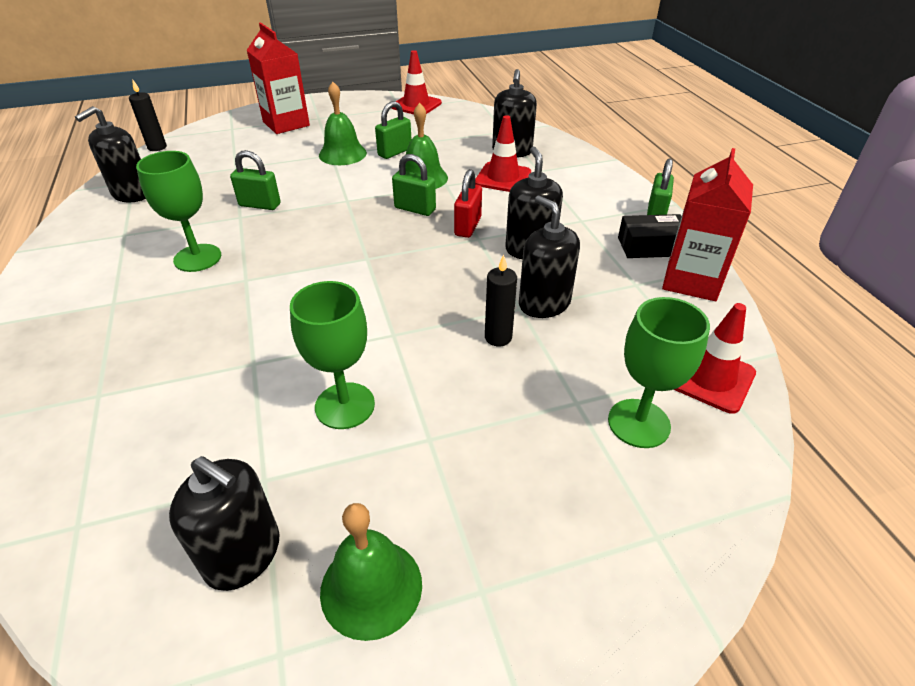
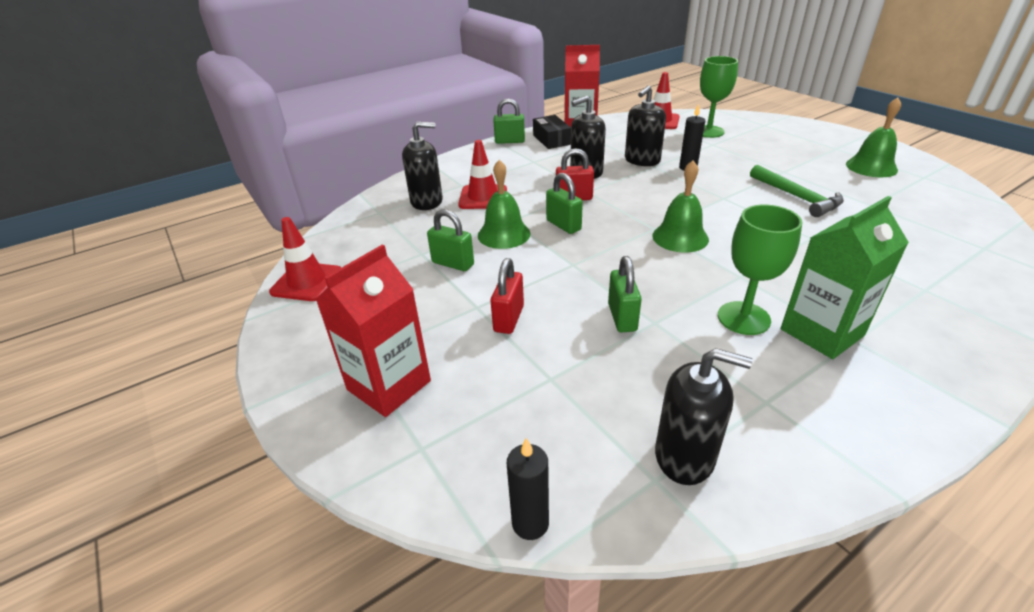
camera: 105 degrees left, 5 degrees down
black soap dispenser [169,456,279,591] -> none
green goblet [290,281,375,429] -> green hammer [750,165,844,217]
green bell [319,82,367,165] -> green bell moved to [652,160,709,253]
green padlock [392,154,436,216] -> green padlock turned 45 degrees counterclockwise [546,173,583,234]
none -> red padlock [490,258,524,334]
none -> green carton [781,196,909,359]

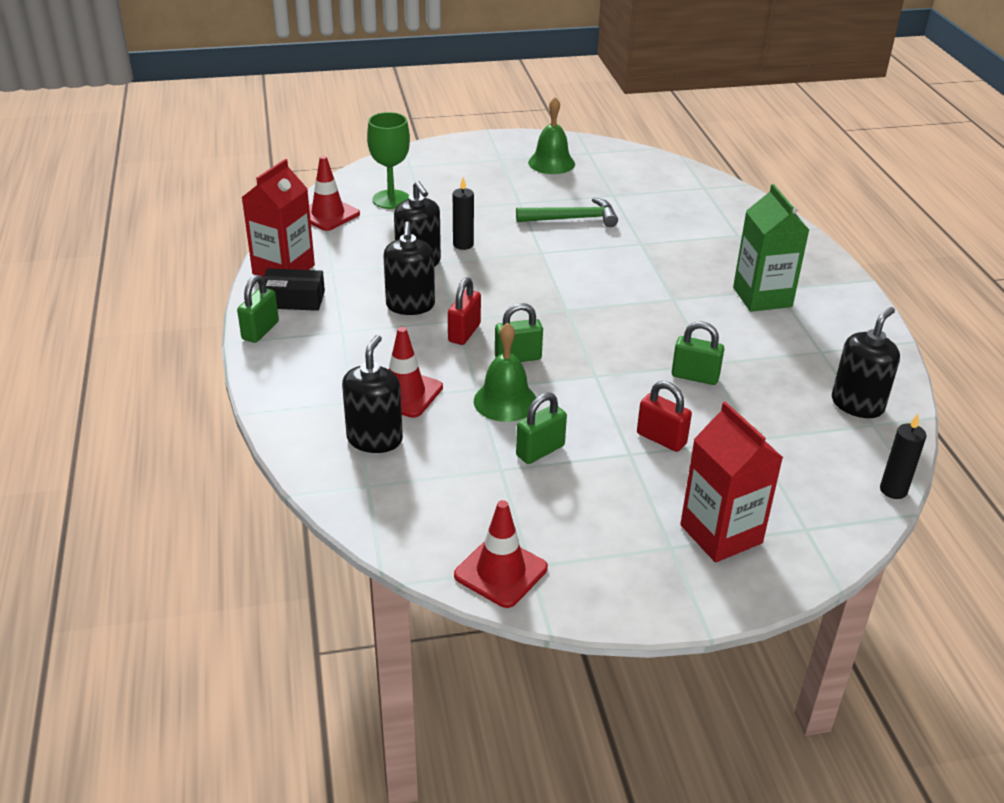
camera: 70 degrees left, 0 degrees up
green bell [652,160,709,253] -> none
green goblet [718,205,802,335] -> none

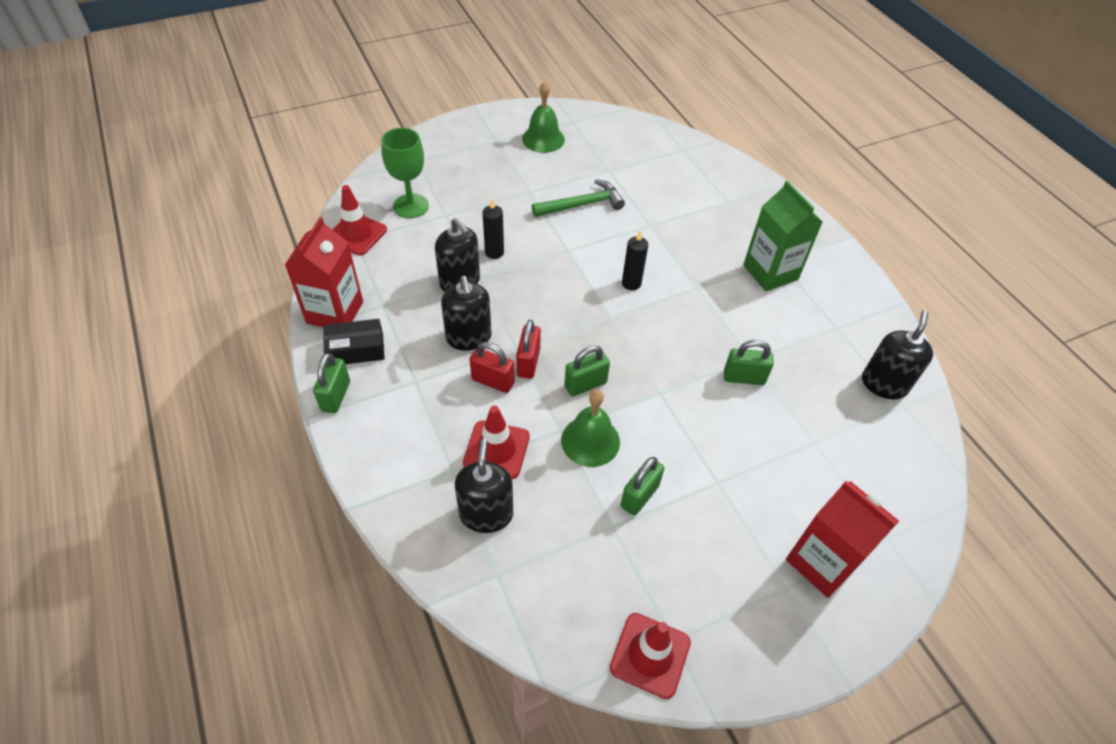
camera: 15 degrees left, 15 degrees up
red padlock [637,381,692,452] -> red padlock moved to [470,342,515,393]
black candle [880,414,926,499] -> black candle moved to [622,231,648,290]

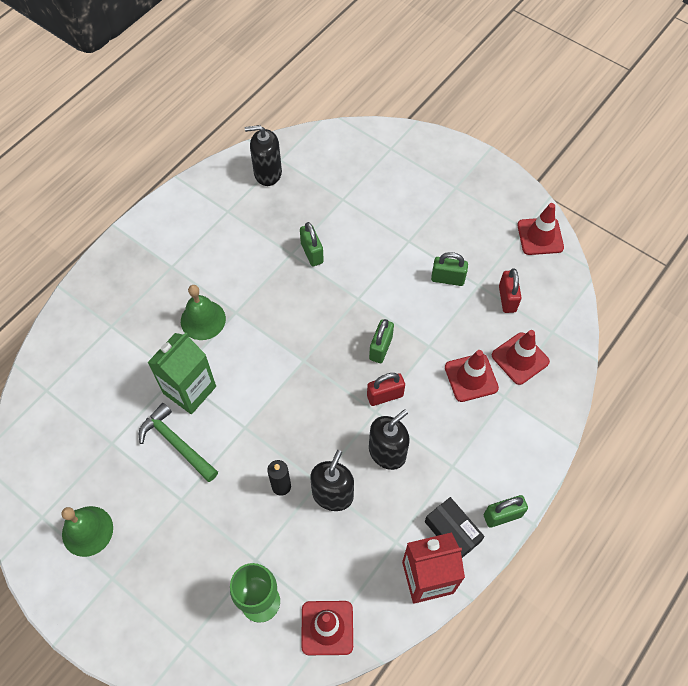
camera: 115 degrees left, 10 degrees up
black soap dispenser [455,439,513,533] -> red traffic cone [492,330,550,385]
red padlock [470,342,515,393] -> red padlock moved to [499,268,522,313]
green bell [561,390,620,467] -> green bell moved to [181,285,226,340]
green padlock [564,345,610,396] -> green padlock turned 75 degrees clockwise [369,319,394,363]
black candle [622,231,648,290] -> none
green carton [743,181,823,291] -> green carton moved to [147,332,216,414]
red carton [786,481,899,598] -> none

